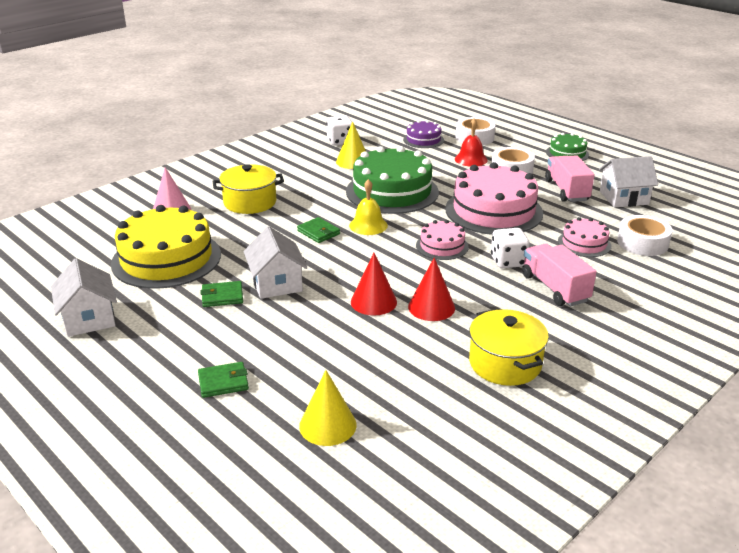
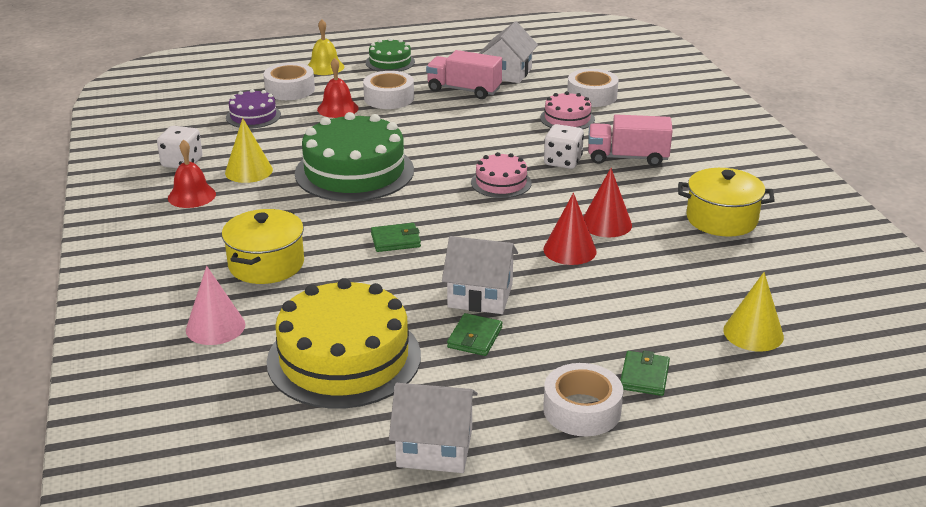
camera: 60 degrees left, 0 degrees up
yellow bell [349,179,388,235] -> yellow bell moved to [308,19,344,75]
pink cake [445,162,543,235] -> none
none -> red bell [168,139,216,208]
none -> white tape [543,363,623,436]

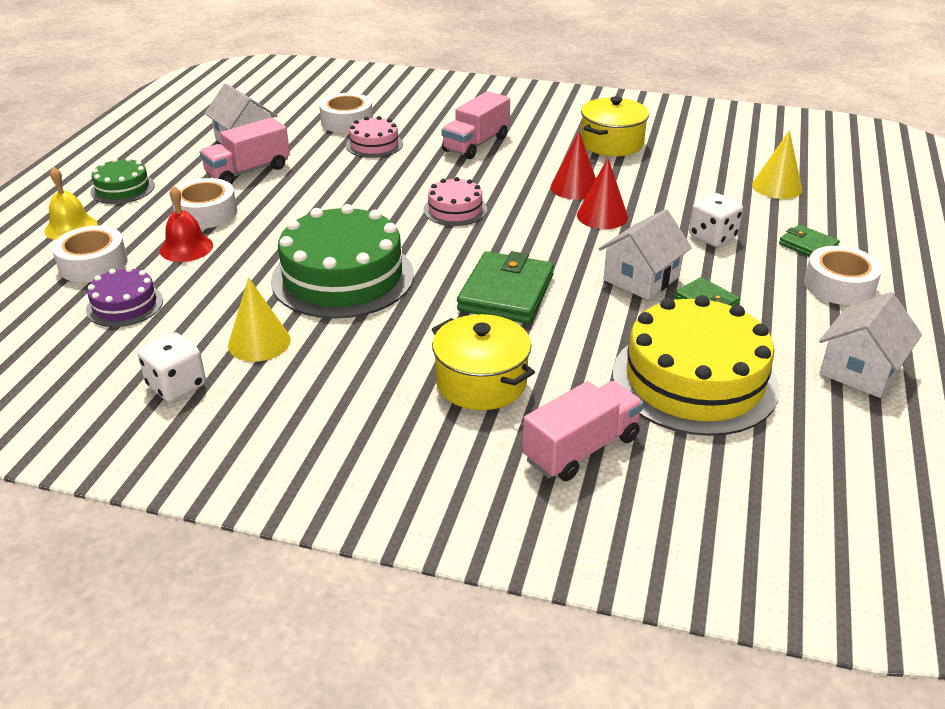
camera: 60 degrees left, 5 degrees up
red bell [168,139,216,208] -> none
pink cone [186,266,245,345] -> pink truck [522,381,643,481]
green wallet [371,223,421,252] -> green wallet [457,251,554,324], size x1.86
white dice [544,124,584,169] -> white dice moved to [689,193,743,247]

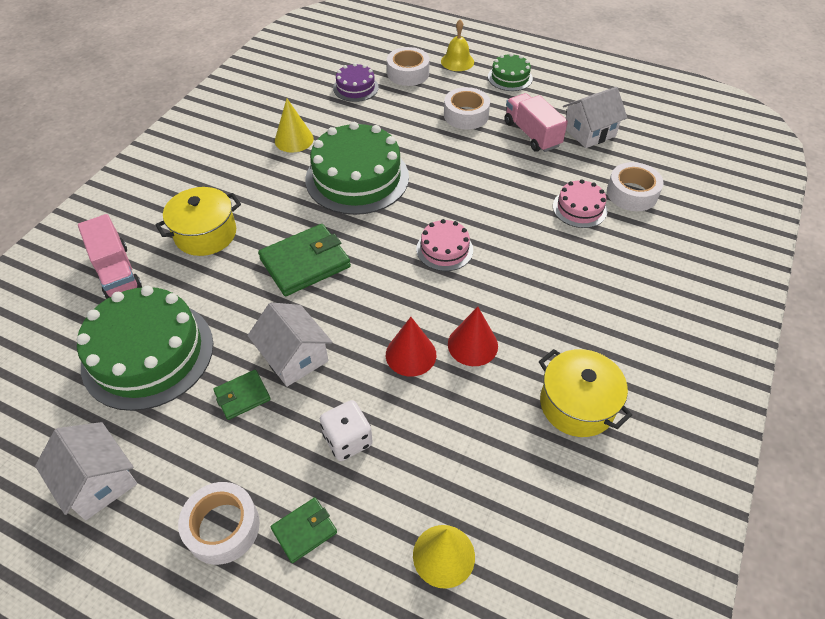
camera: 100 degrees right, 15 degrees up
white dice [138,332,206,402] -> none
red bell [160,186,213,262] -> none
pink truck [441,91,510,159] -> none
green wallet [457,251,554,324] -> green wallet turned 60 degrees counterclockwise [258,224,351,296]
yellow cake [613,295,780,436] -> green cake [77,286,213,411]

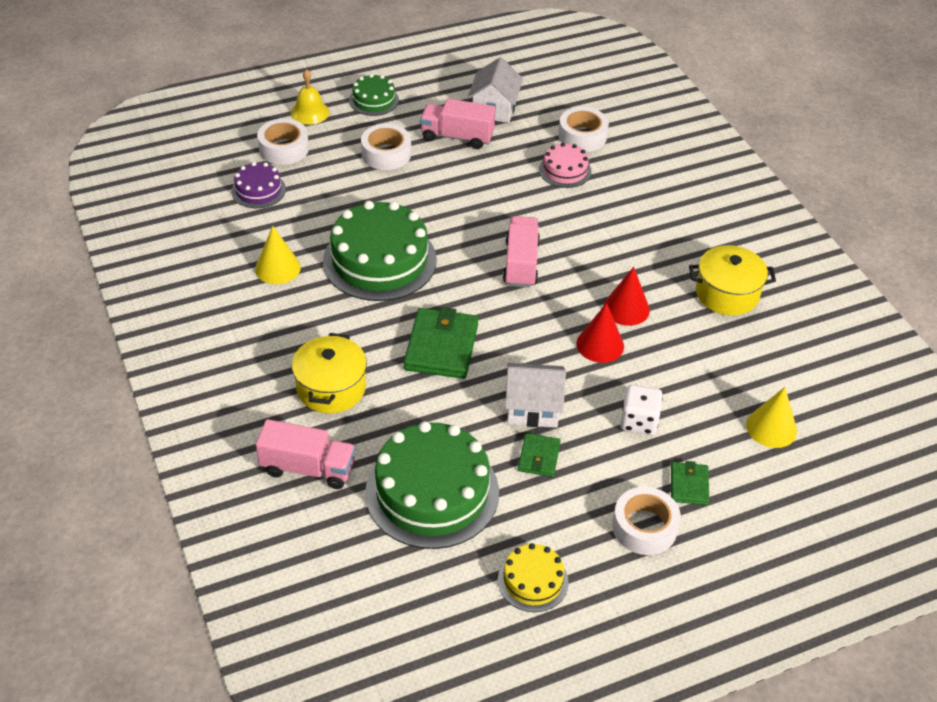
camera: 50 degrees left, 5 degrees down
white house [35,422,137,520] -> yellow cake [498,543,569,612]
pink cake [416,219,473,271] -> pink truck [503,216,540,287]

